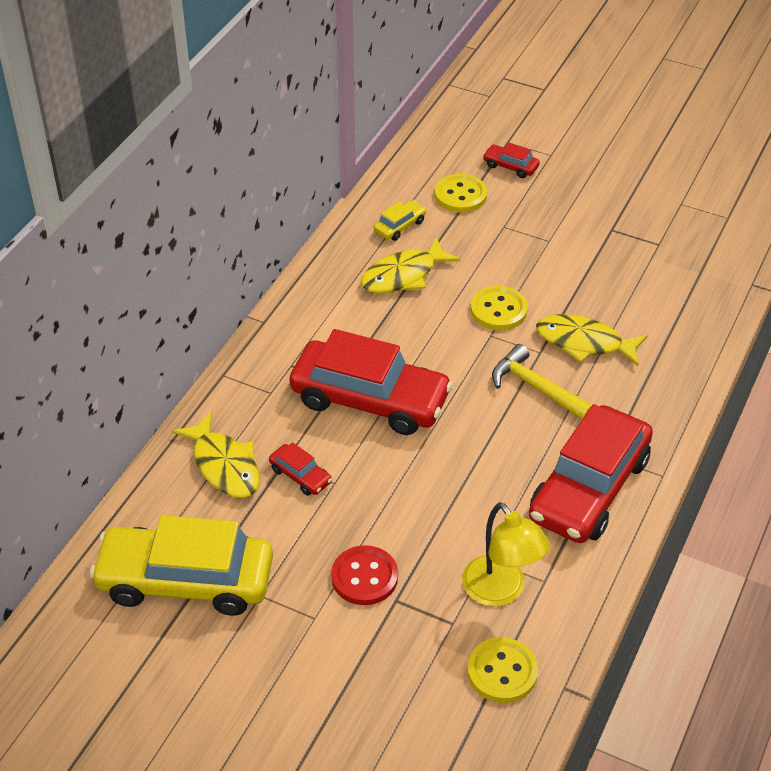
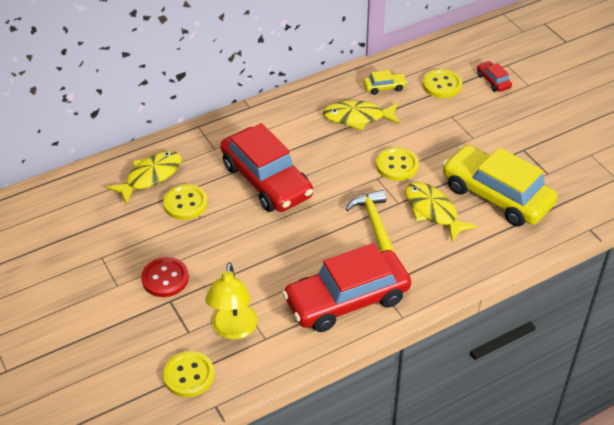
camera: 35 degrees right, 0 degrees up
yellow car [90,515,273,616] -> yellow car moved to [442,145,558,227]
yellow fish [172,412,260,498] -> yellow fish turned 135 degrees counterclockwise [106,151,182,205]
red car [269,442,332,496] -> yellow button [163,184,208,220]

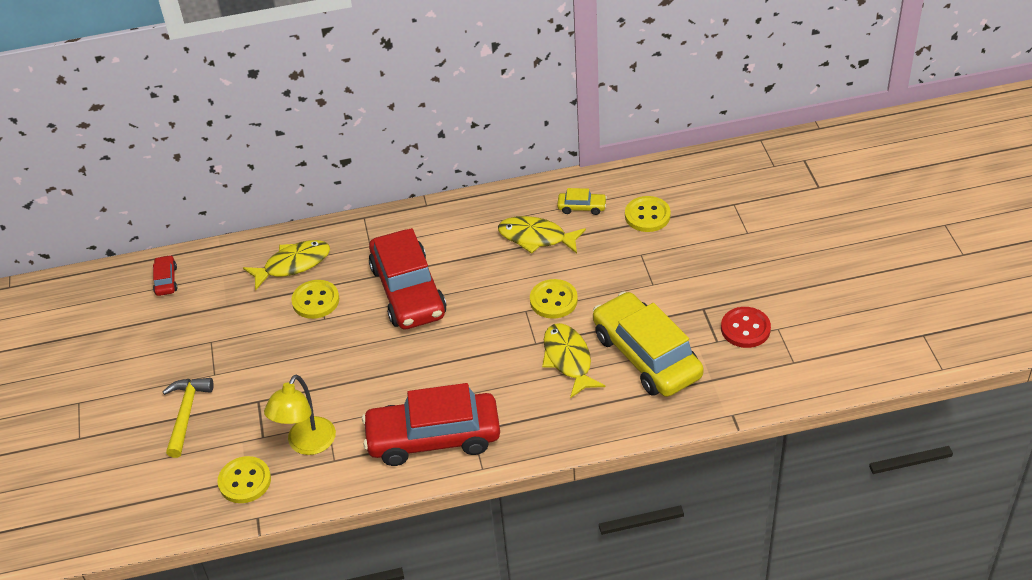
camera: 20 degrees right, 0 degrees up
red button [141,257,189,297] -> red button moved to [721,307,771,348]
yellow hammer [346,190,395,253] -> yellow hammer moved to [162,378,214,458]
red car [477,61,512,92] -> red car moved to [153,255,177,296]

